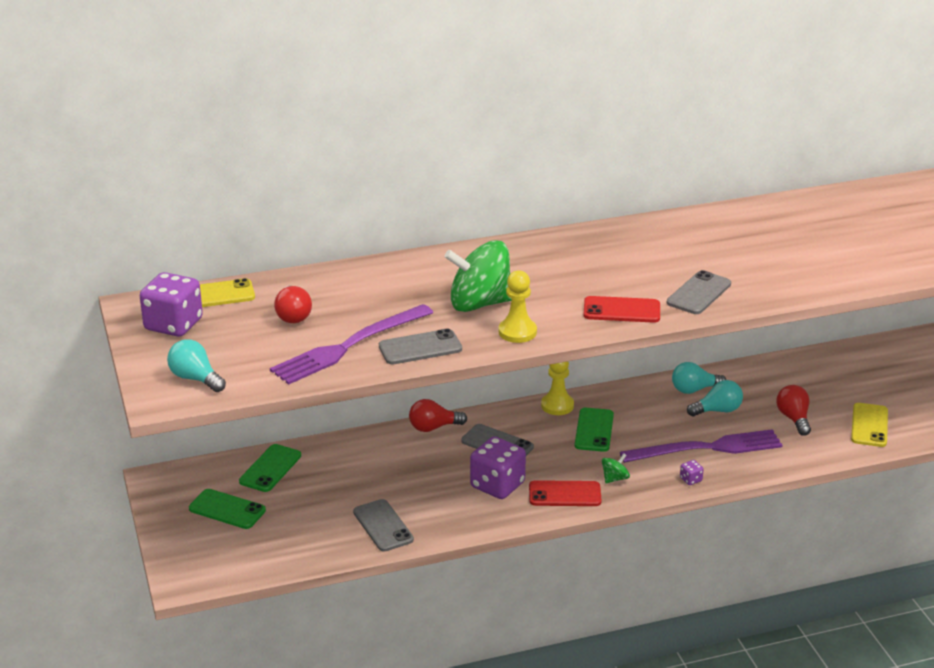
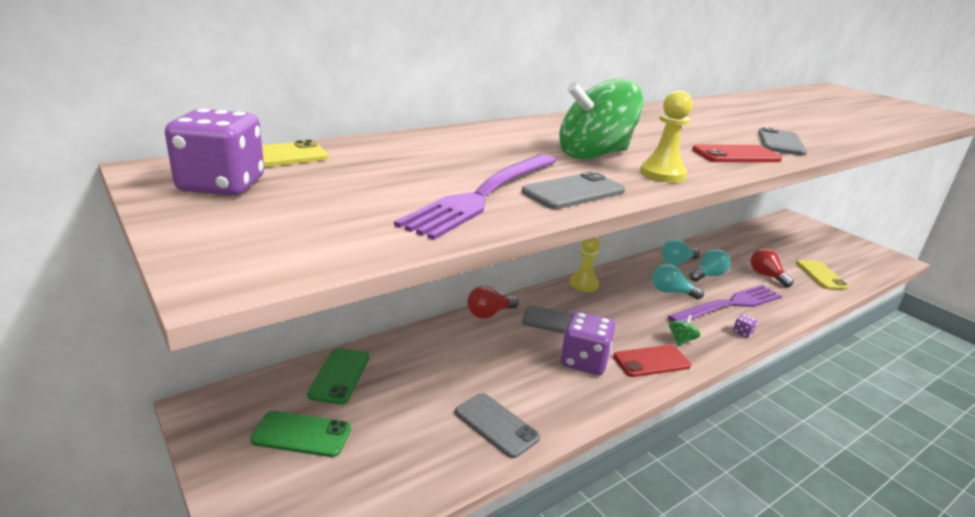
camera: 20 degrees left, 5 degrees down
turquoise light bulb [167,339,226,392] -> turquoise light bulb moved to [652,264,704,299]
red light bulb [274,286,312,323] -> none
green phone [575,408,614,452] -> none

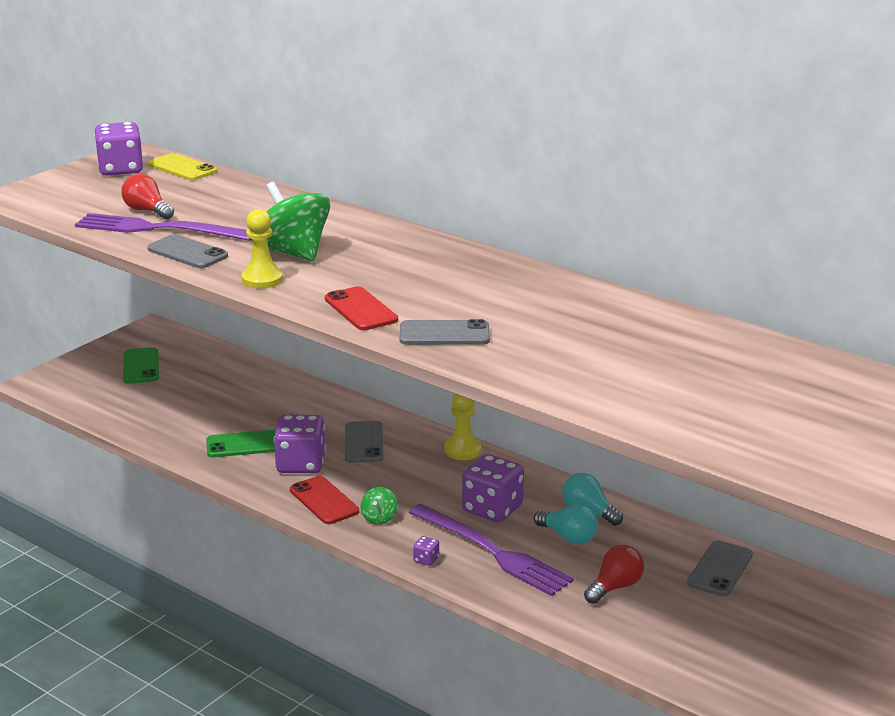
camera: 75 degrees right, 0 degrees up
green phone [307,348,369,404] -> green phone moved to [206,430,276,457]
grey phone [455,393,540,458] -> grey phone moved to [687,540,753,596]
red light bulb [467,286,519,319] -> red light bulb moved to [121,174,174,219]
turquoise light bulb [652,264,704,299] -> purple dice [462,454,524,523]
green spinning top [669,315,701,346] -> green spinning top turned 90 degrees clockwise [361,487,398,525]
yellow phone [796,260,849,290] -> none

